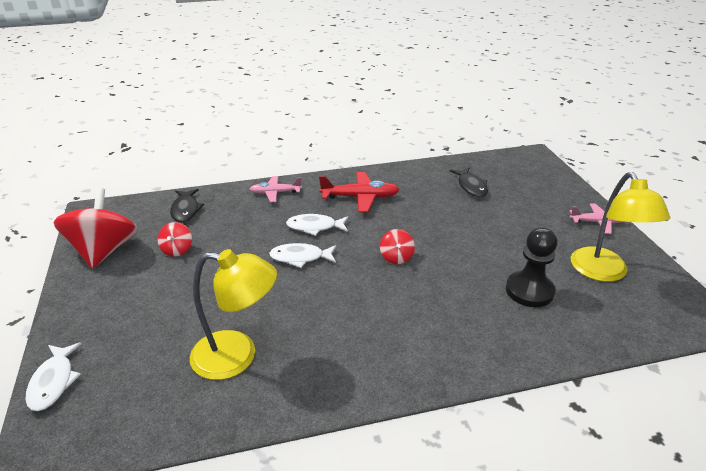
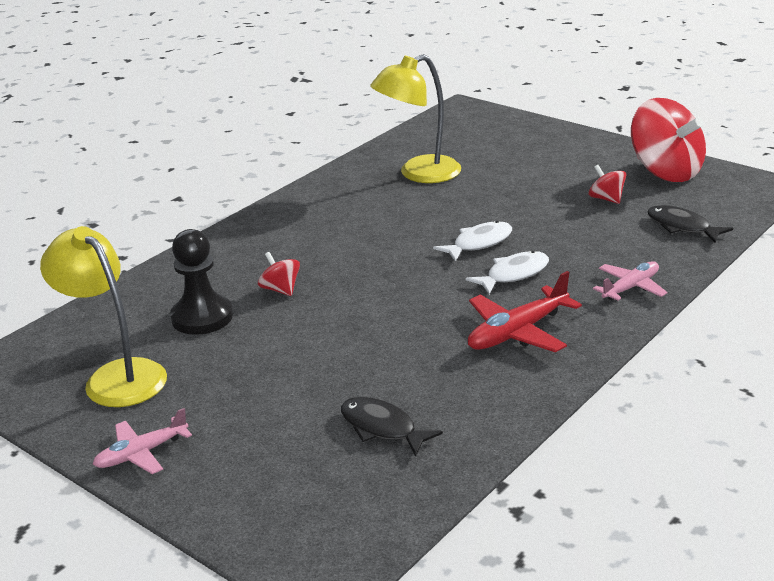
camera: 145 degrees right, 5 degrees down
white fish [25,342,82,411] -> none
red spinning top [380,229,415,264] -> red spinning top moved to [258,252,300,296]

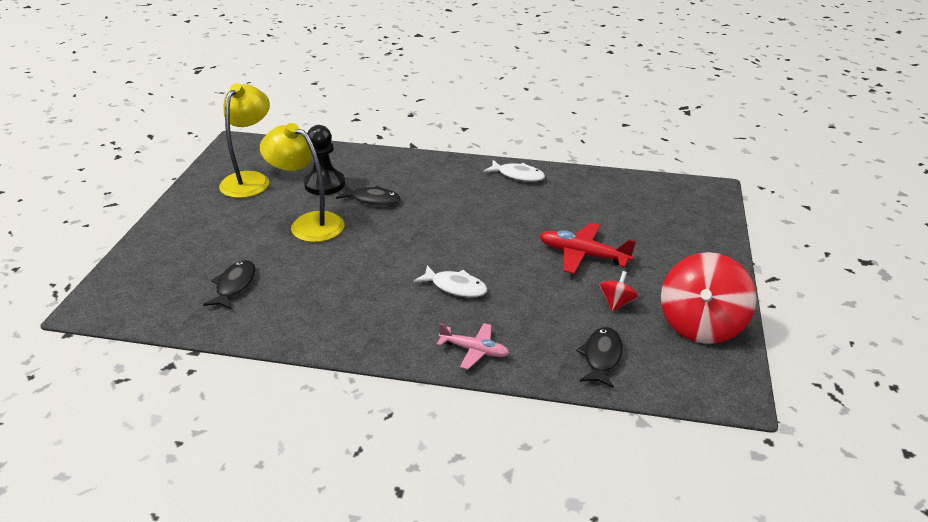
camera: 60 degrees right, 5 degrees up
pink plane [93,408,192,474] -> none
red spinning top [258,252,300,296] -> black fish [336,185,401,206]
yellow lamp [370,54,461,183] -> yellow lamp moved to [260,123,345,242]
white fish [433,221,512,262] -> white fish moved to [483,160,545,182]
red plane [468,271,582,352] -> red plane moved to [539,223,636,274]

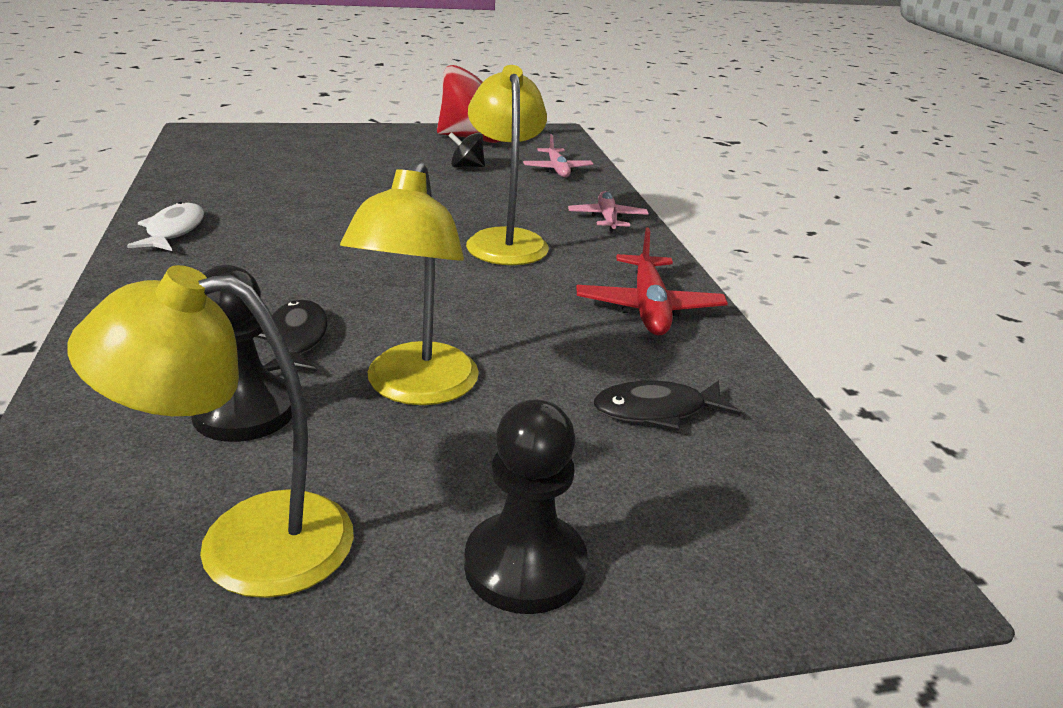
camera: 115 degrees left, 5 degrees down
white fish [414,265,487,297] -> yellow lamp [466,65,549,265]
red plane [539,223,636,274] -> red plane moved to [576,228,728,336]
black fish [576,327,623,388] -> pink plane [523,134,593,177]
red spinning top [600,271,638,311] -> black spinning top [448,132,485,167]
none -> black pawn [464,399,588,614]

